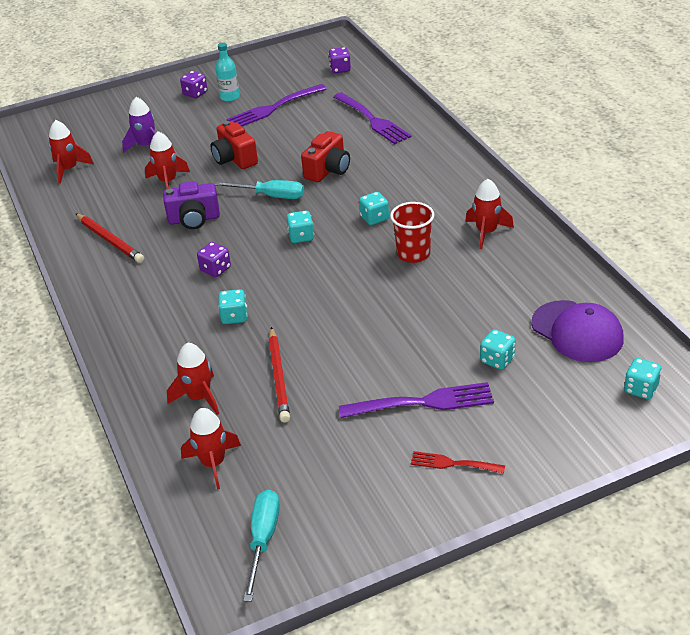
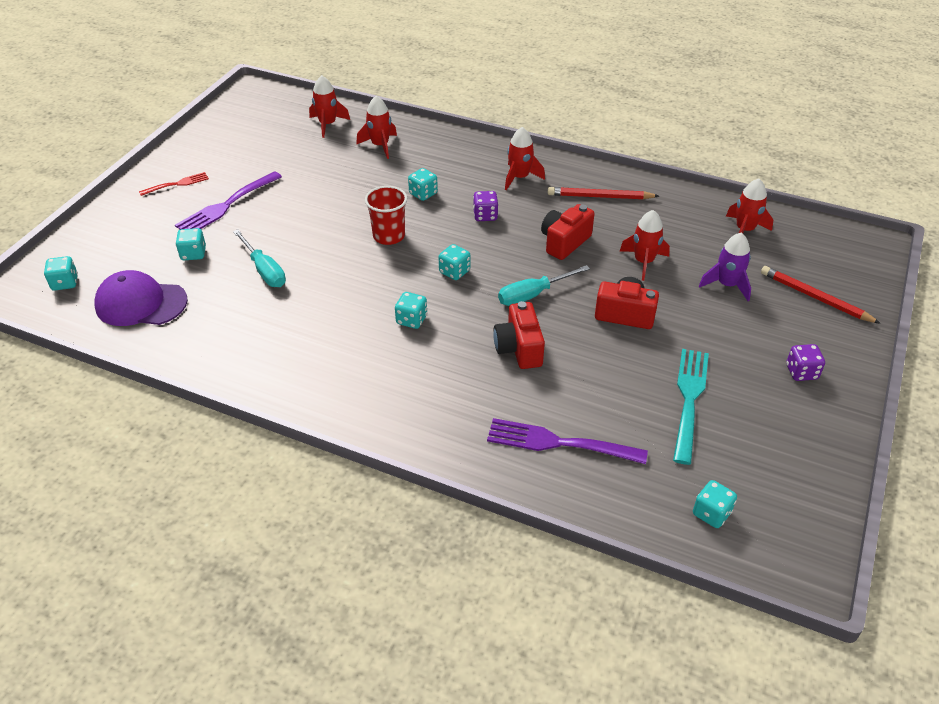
camera: 135 degrees right, 5 degrees up
purple camera [163,181,220,229] -> red camera [541,204,594,260]
turquoise bottle [215,43,240,101] -> none
purple fork [227,84,327,126] -> turquoise fork [673,349,709,465]
turquoise screwdriver [243,489,280,602] -> turquoise screwdriver moved to [233,230,286,287]
red pencil [269,327,290,423] -> red pencil moved to [761,266,881,324]
purple dice [328,47,351,73] -> turquoise dice [693,480,737,528]
red cup [390,202,434,263] -> red cup moved to [365,186,407,245]
red rocket [465,179,514,249] -> red rocket moved to [505,127,545,190]

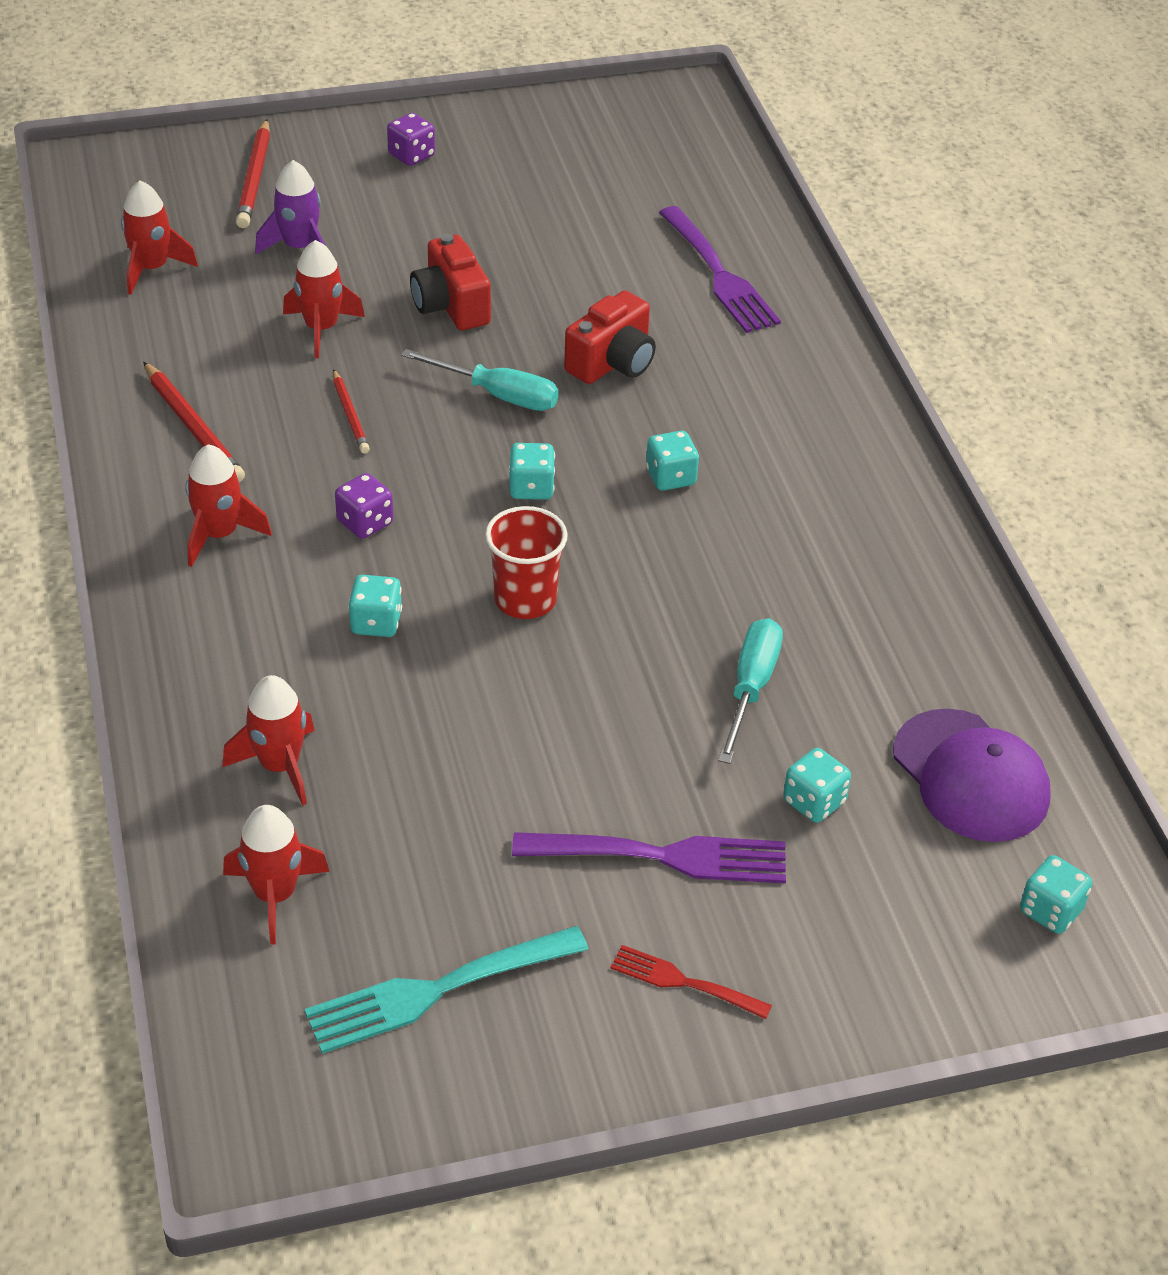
camera: 130 degrees left, 0 degrees up
red camera [541,204,594,260] -> red pencil [333,369,370,454]
turquoise fork [673,349,709,465] -> turquoise fork moved to [304,926,589,1054]
turquoise dice [693,480,737,528] -> none

